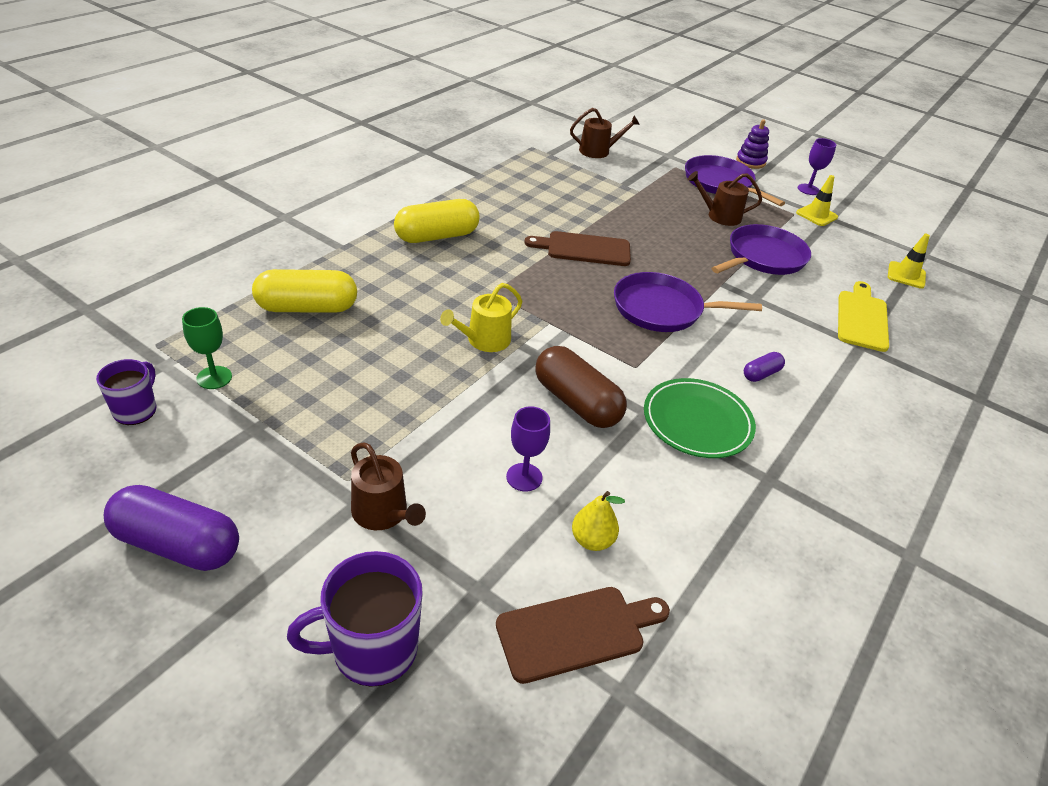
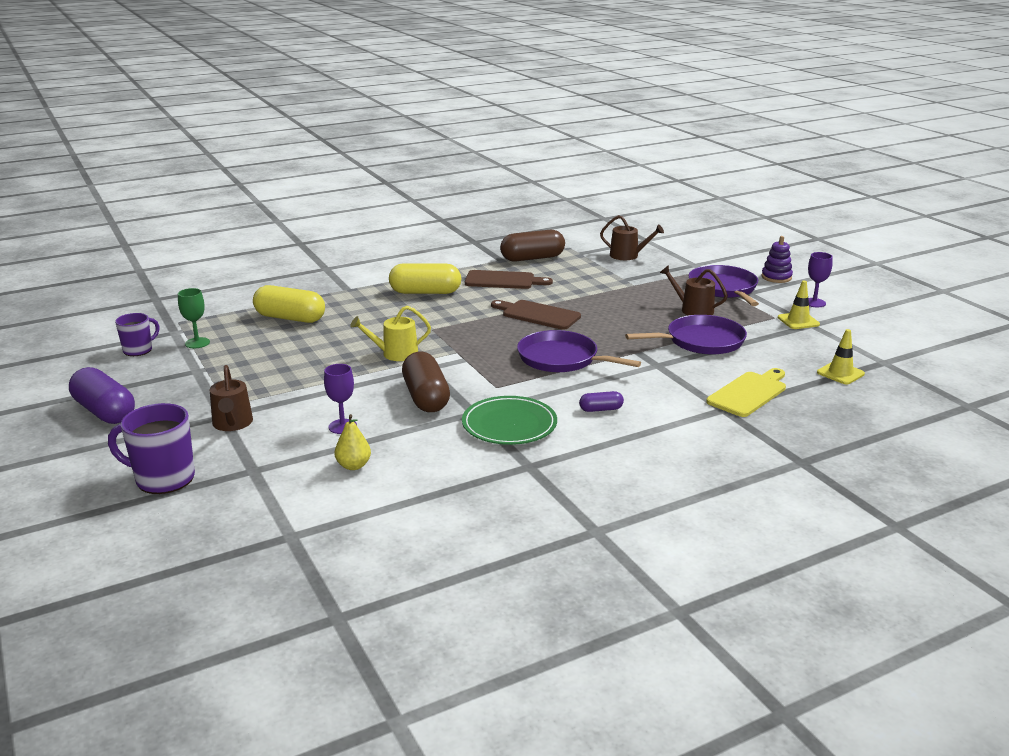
camera: 30 degrees right, 15 degrees down
brown cutting board [496,587,670,684] -> brown cutting board moved to [465,270,553,289]
none -> brown capsule [500,230,565,262]

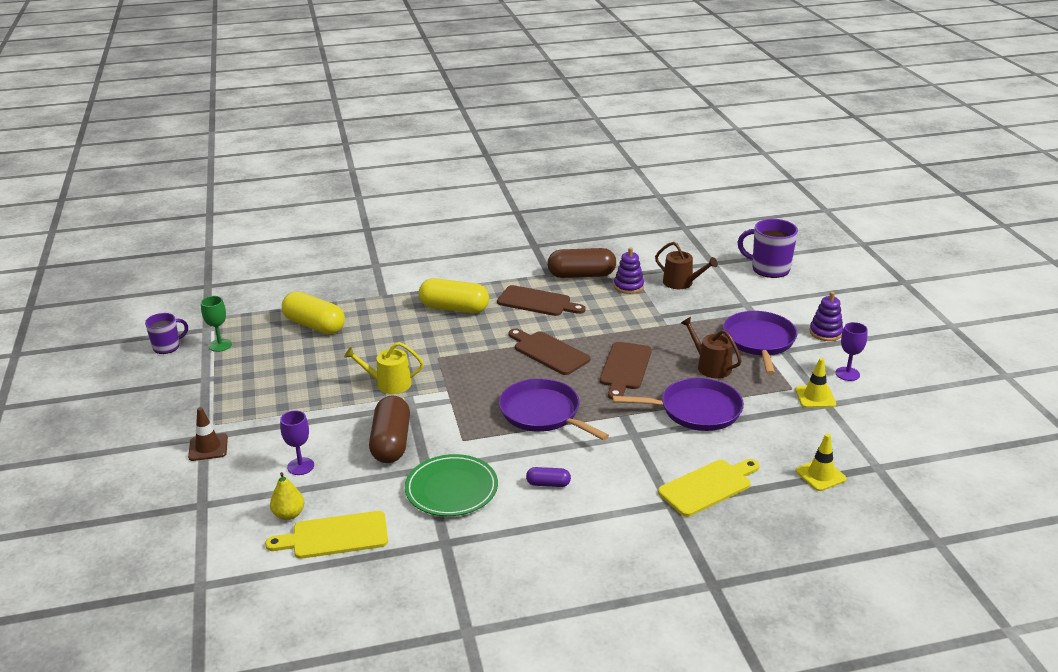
camera: 15 degrees right, 5 degrees up
purple capsule [69,367,135,424] -> none
purple mug [108,403,195,494] -> purple mug moved to [738,219,798,278]
brown watering can [210,365,253,431] -> brown traffic cone [188,407,228,461]
none -> yellow cutting board [265,511,388,559]
none -> brown cutting board [600,342,652,400]
none -> purple stacking toy [614,247,644,294]

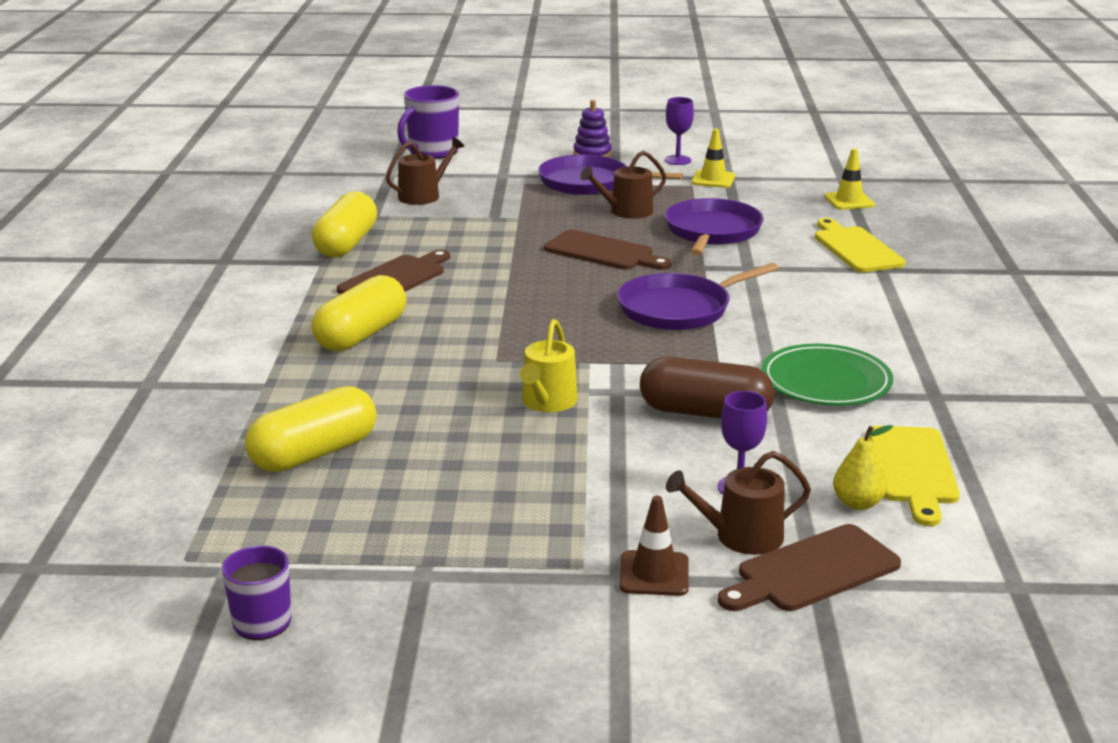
camera: 75 degrees left, 5 degrees down
green goblet [201,296,232,352] -> none
brown cutting board [509,328,590,375] -> brown cutting board moved to [718,524,901,611]
purple capsule [526,467,571,487] -> none
brown capsule [547,248,616,278] -> yellow capsule [312,191,377,258]
purple stacking toy [614,247,644,294] -> none
none -> brown watering can [666,451,811,555]

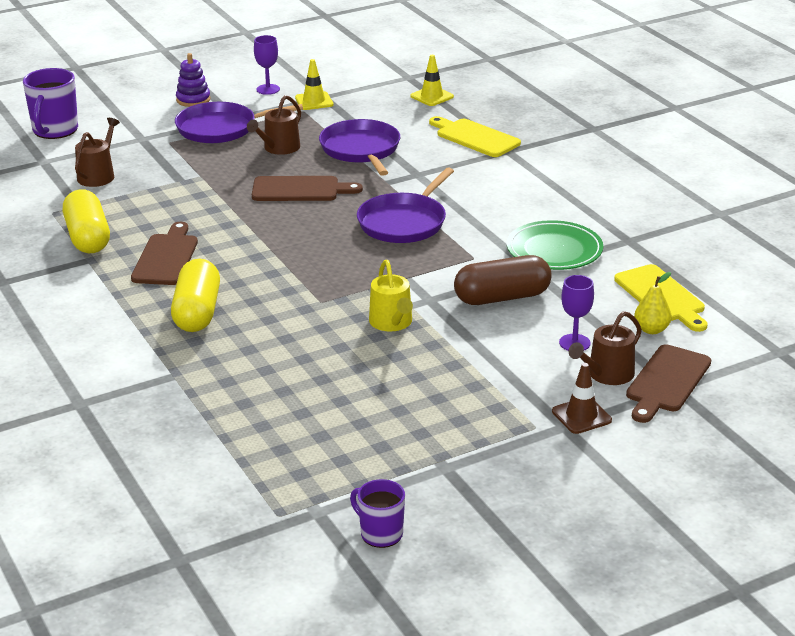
camera: 30 degrees left, 5 degrees up
yellow capsule [245,386,377,472] -> none

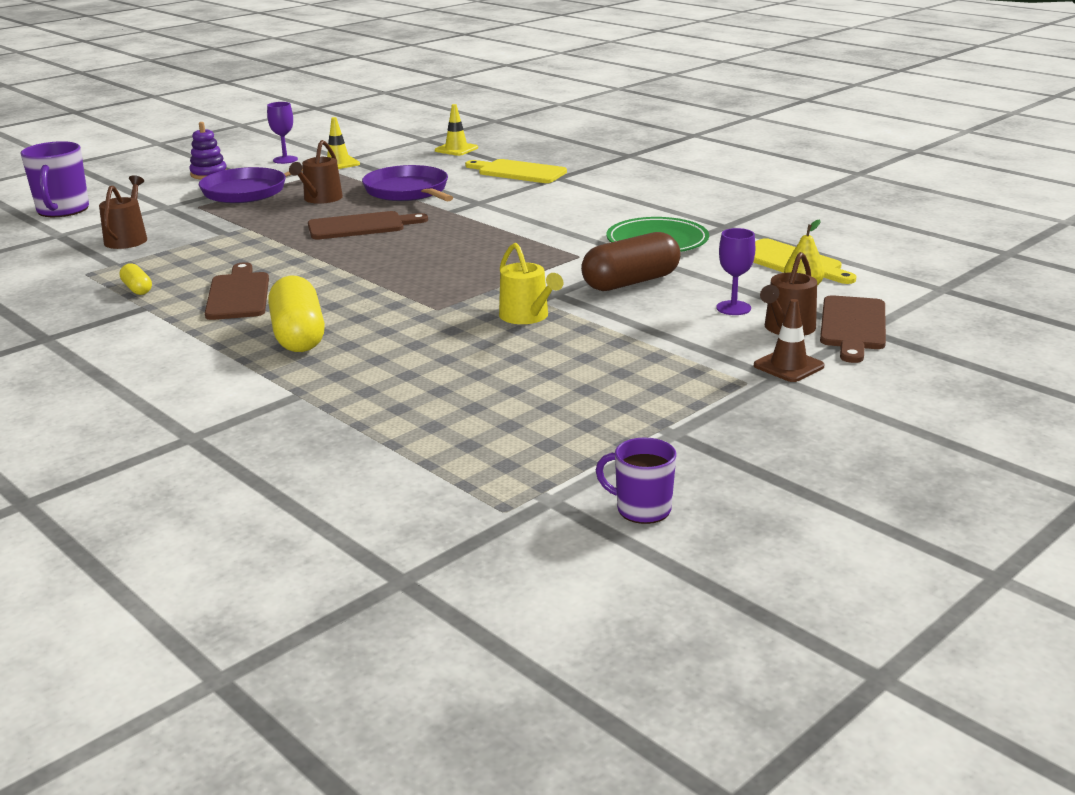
camera: 15 degrees left, 5 degrees down
yellow capsule [63,189,110,253] -> yellow capsule [119,263,152,295], size x0.49
purple pan [357,167,454,243] -> none

